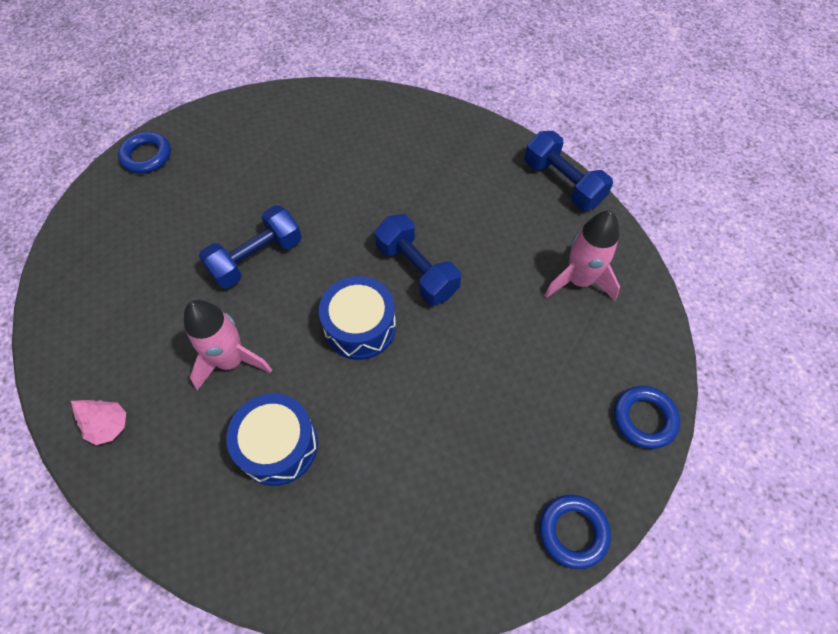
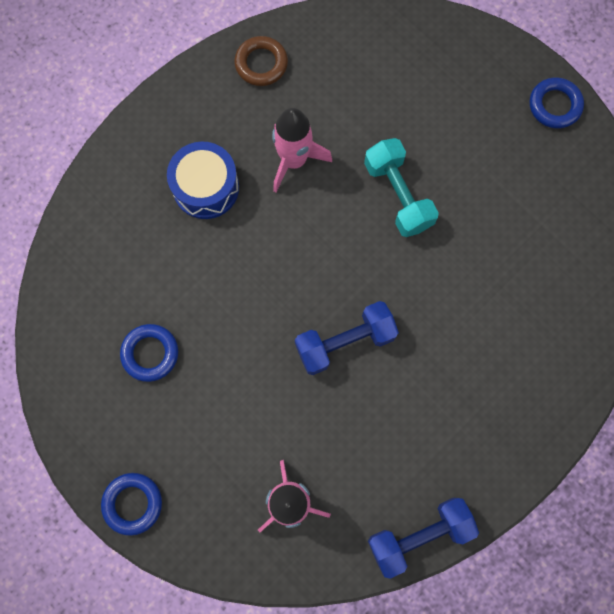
camera: 105 degrees right, 15 degrees up
pink tree [71,400,126,445] -> brown ring [234,36,288,86]
blue dumbbell [199,205,302,289] -> turquoise dumbbell [364,138,439,237]
blue drum [319,276,396,360] -> none
blue ring [539,495,611,569] -> blue ring moved to [120,324,178,382]

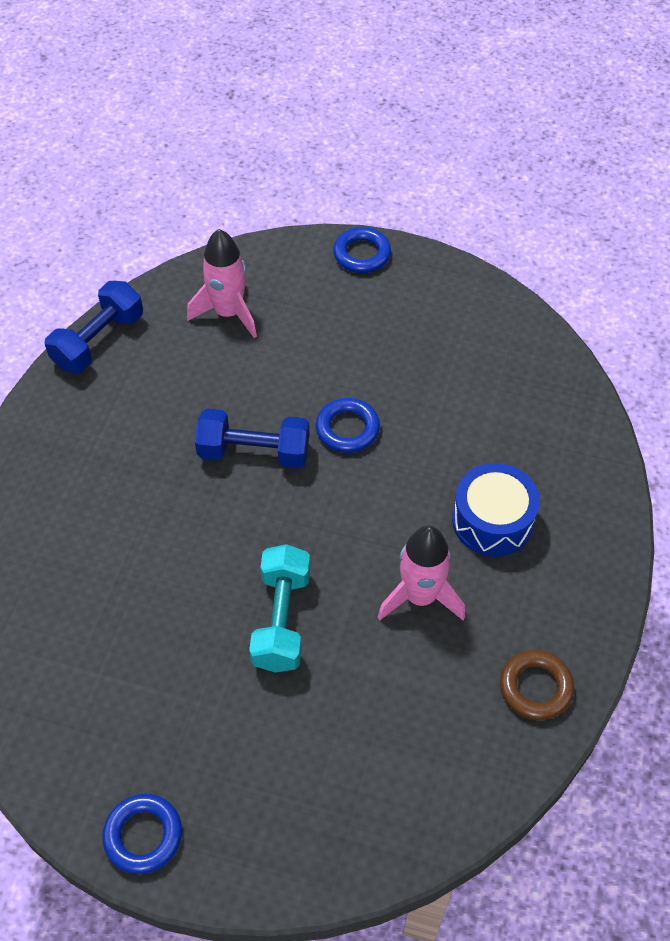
camera: 150 degrees right, 20 degrees down
blue ring [120,324,178,382] -> blue ring moved to [316,398,380,453]
blue dumbbell [295,301,399,375] -> blue dumbbell turned 60 degrees clockwise [195,409,309,469]
turquoise dumbbell [364,138,439,237] -> turquoise dumbbell turned 60 degrees clockwise [249,544,310,673]

